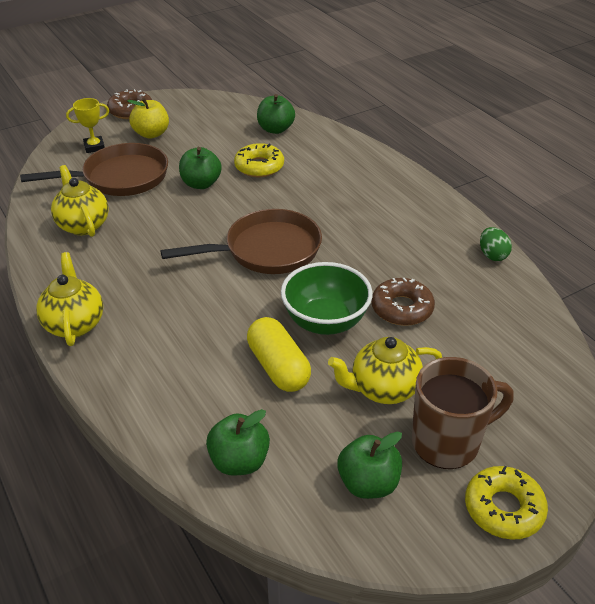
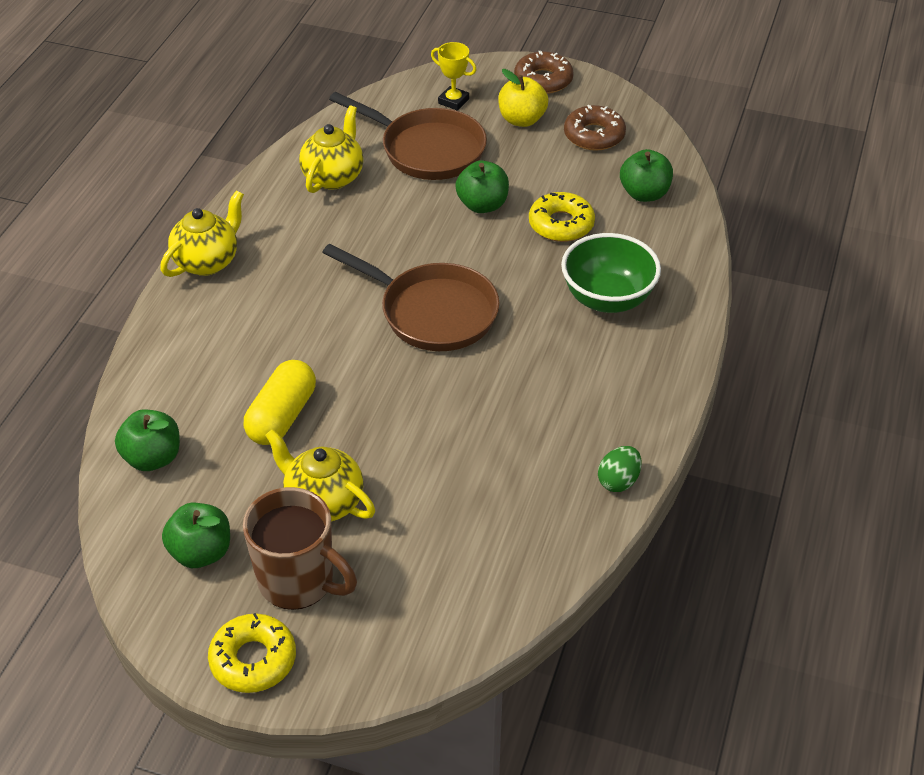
camera: 50 degrees right, 5 degrees up
green bowl [281,262,373,335] -> green bowl moved to [561,233,661,313]
brown donut [371,278,435,326] -> brown donut moved to [564,105,626,151]

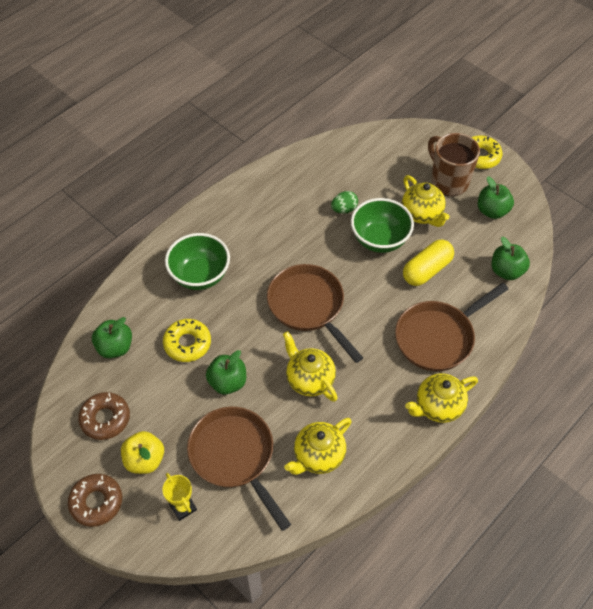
camera: 155 degrees left, 10 degrees up
green egg [598,446,641,492] -> green egg moved to [331,191,358,214]
none -> yellow teapot [283,331,338,402]
none -> green bowl [351,198,414,253]
none -> brown pan [395,283,508,371]

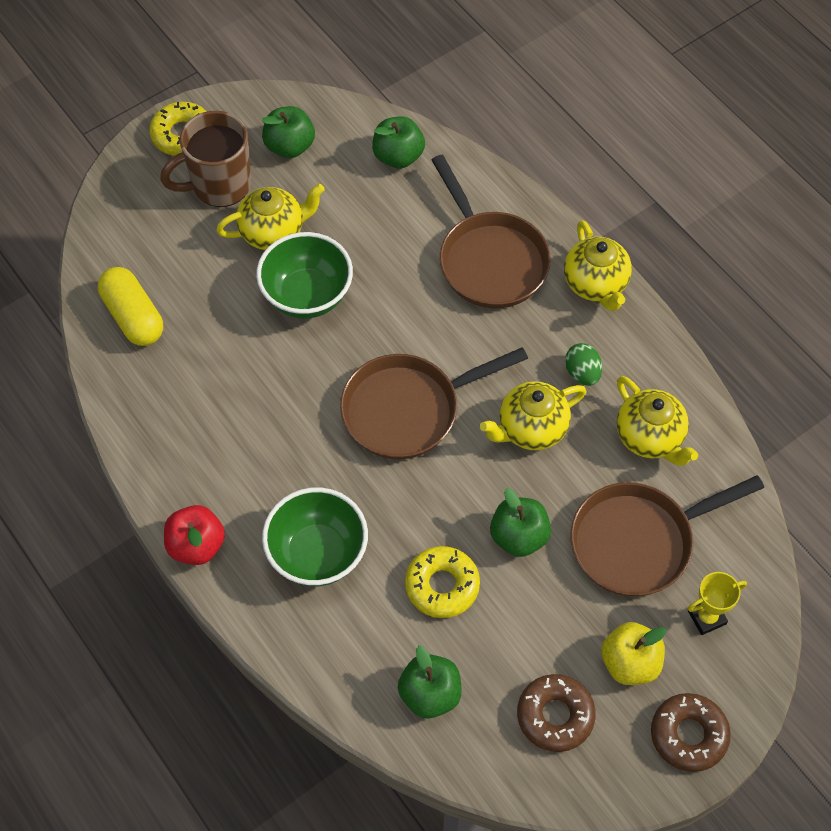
camera: 80 degrees left, 5 degrees up
green egg [331,191,358,214] -> green egg moved to [565,343,602,386]
yellow capsule [403,240,454,286] -> yellow capsule moved to [98,267,163,346]
none -> red apple [164,505,225,565]

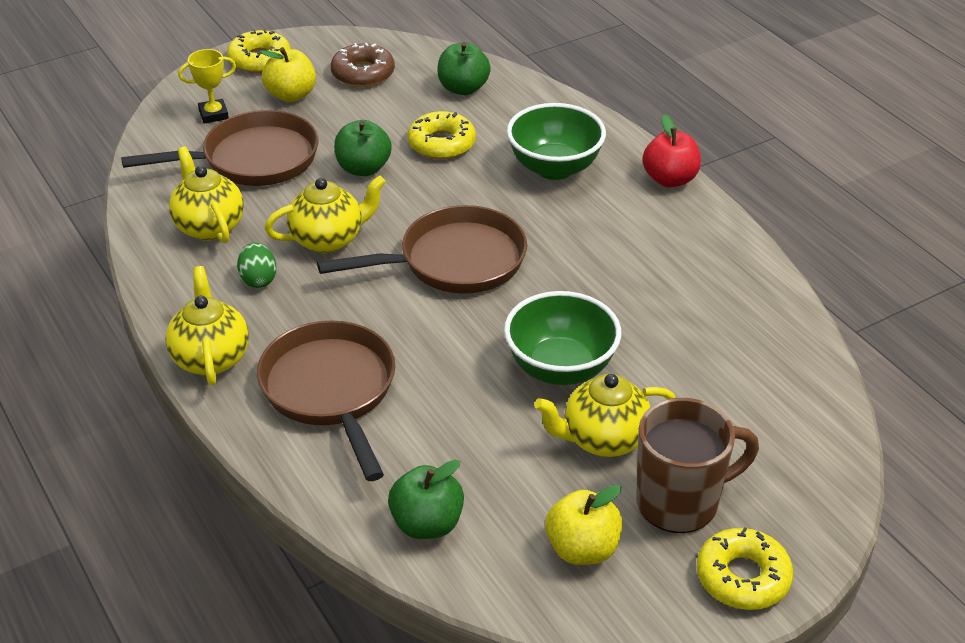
camera: 175 degrees left, 20 degrees down
yellow capsule [98,267,163,346] -> none
green apple [262,106,315,158] -> yellow apple [545,485,622,565]
brown donut [651,693,731,772] -> yellow donut [227,29,291,73]

